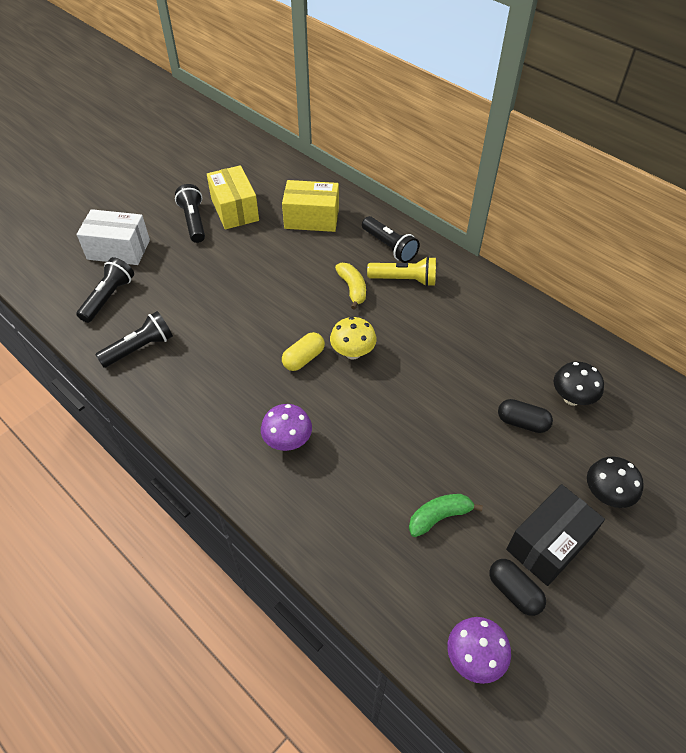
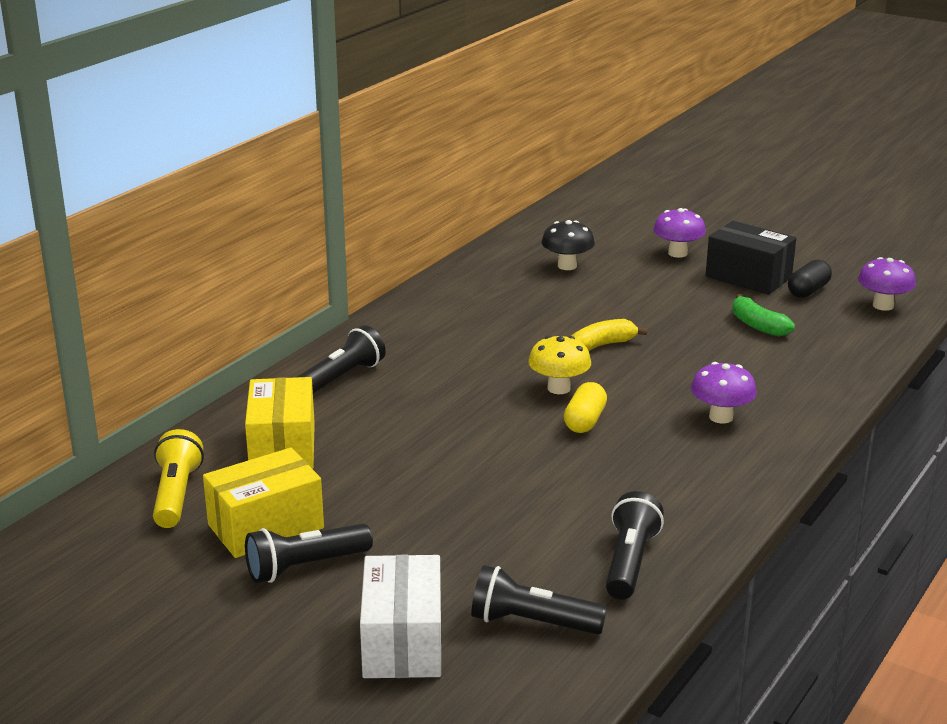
camera: 100 degrees left, 25 degrees down
black flashlight [95,311,173,368] -> black flashlight turned 60 degrees clockwise [606,491,664,600]
yellow capsule [282,332,325,371] -> yellow capsule turned 75 degrees clockwise [564,382,607,433]
yellow banana [335,263,366,310] -> yellow banana moved to [571,319,647,351]
yellow flashlight [367,256,436,287] -> yellow flashlight moved to [153,429,204,528]
black capsule [498,399,553,433] -> none
black mushroom [587,457,644,508] -> purple mushroom [653,208,706,258]

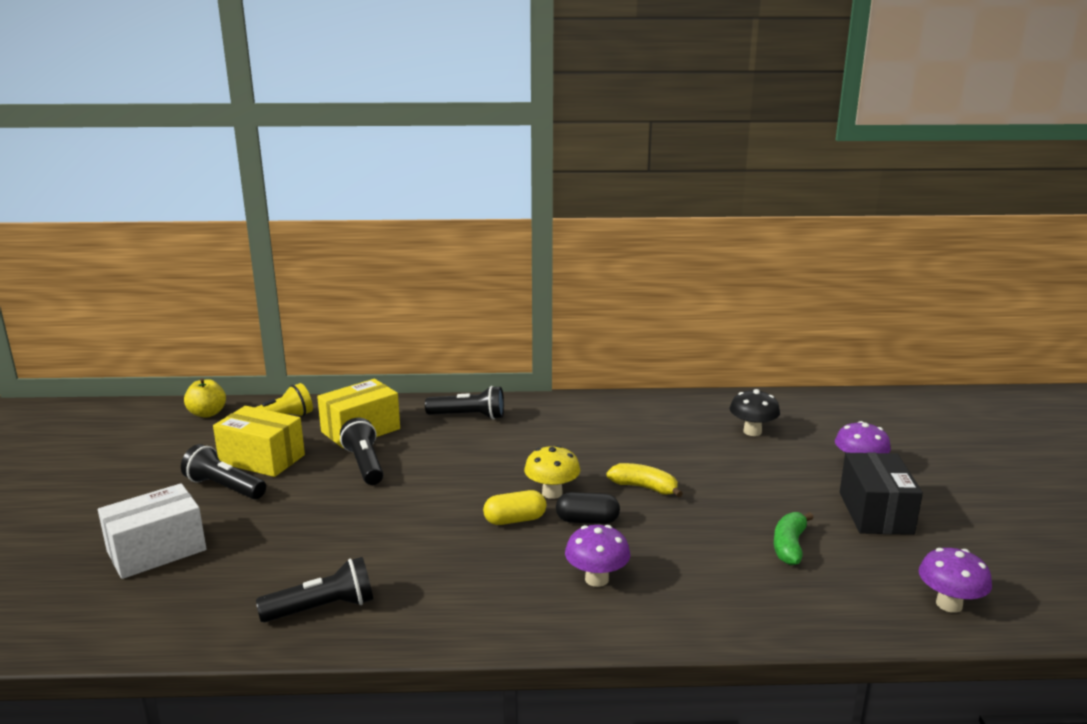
camera: 55 degrees right, 5 degrees down
black flashlight [471,565,607,635] -> black flashlight moved to [340,418,383,485]
black capsule [788,259,832,298] -> black capsule moved to [556,492,620,524]
none -> yellow apple [184,378,226,418]

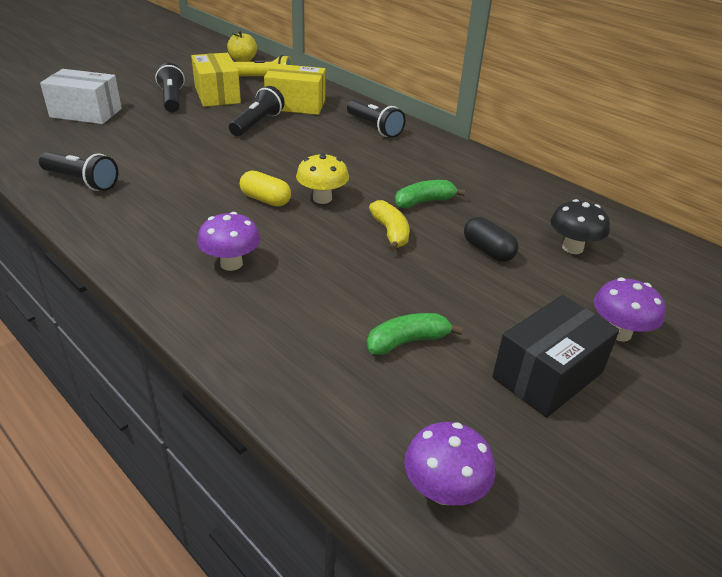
camera: 45 degrees right, 15 degrees up
black capsule [556,492,620,524] -> black capsule moved to [464,217,519,262]
none -> green banana [395,180,465,208]

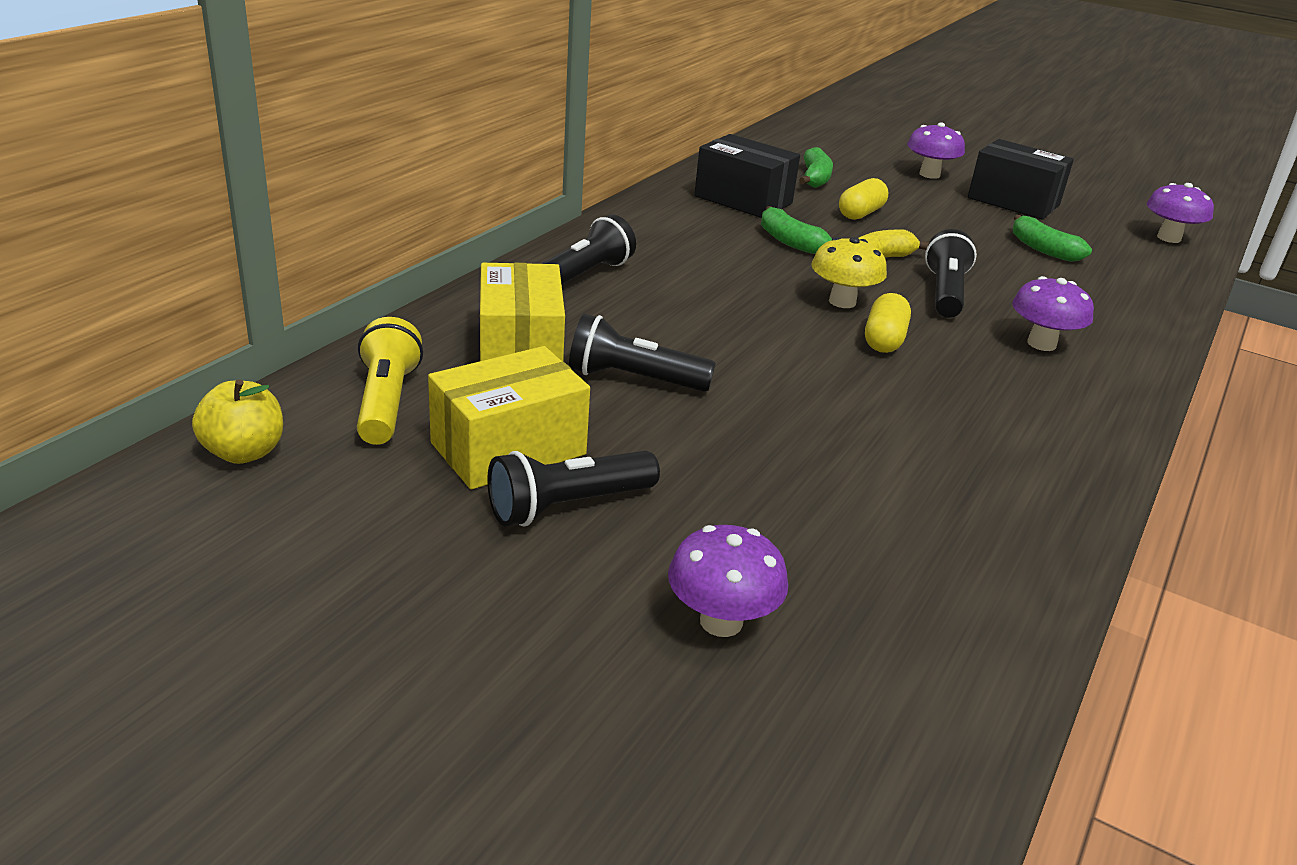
camera: 105 degrees left, 5 degrees down
black flashlight [39,152,118,191] -> black flashlight moved to [925,229,977,318]
white box [40,69,122,124] -> purple mushroom [668,525,788,637]
black capsule [464,217,519,262] -> yellow capsule [839,178,888,220]
black mushroom [551,199,610,254] -> green banana [799,147,833,188]
none -> black box [694,134,800,218]

